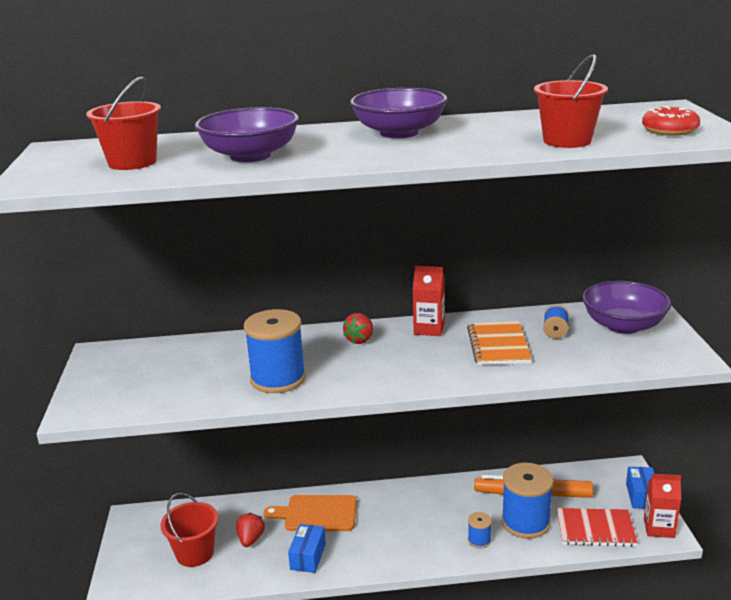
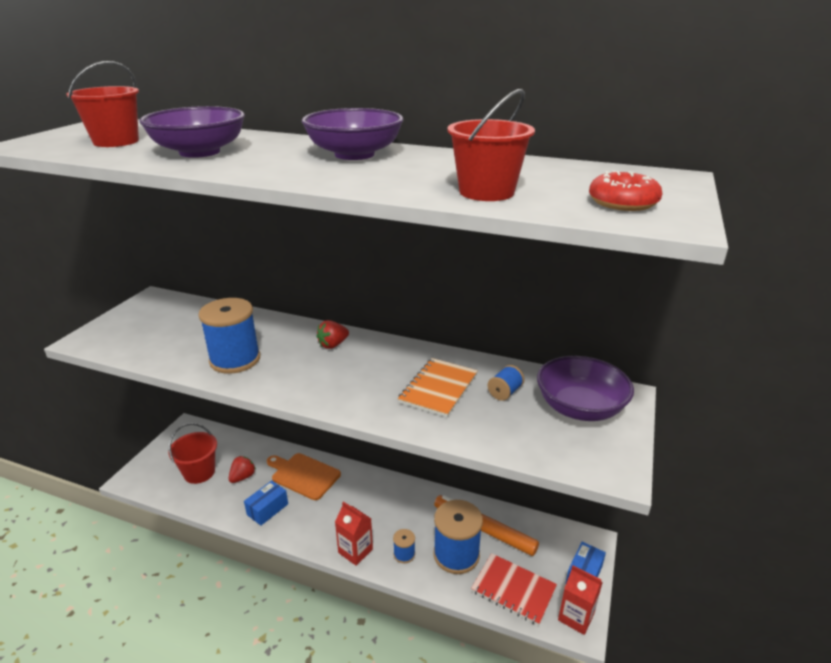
camera: 25 degrees right, 5 degrees up
red carton [413,266,445,336] -> red carton moved to [335,501,373,566]

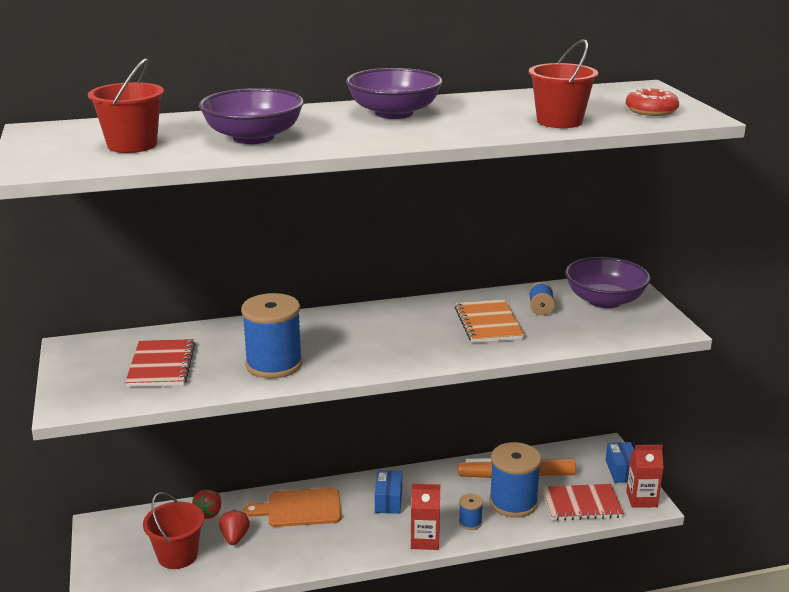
camera: 35 degrees left, 5 degrees down
blue box [244,481,288,526] -> blue box moved to [375,470,402,514]
red strawberry [316,320,349,349] -> red strawberry moved to [192,490,221,519]
none -> red notebook [125,339,195,387]

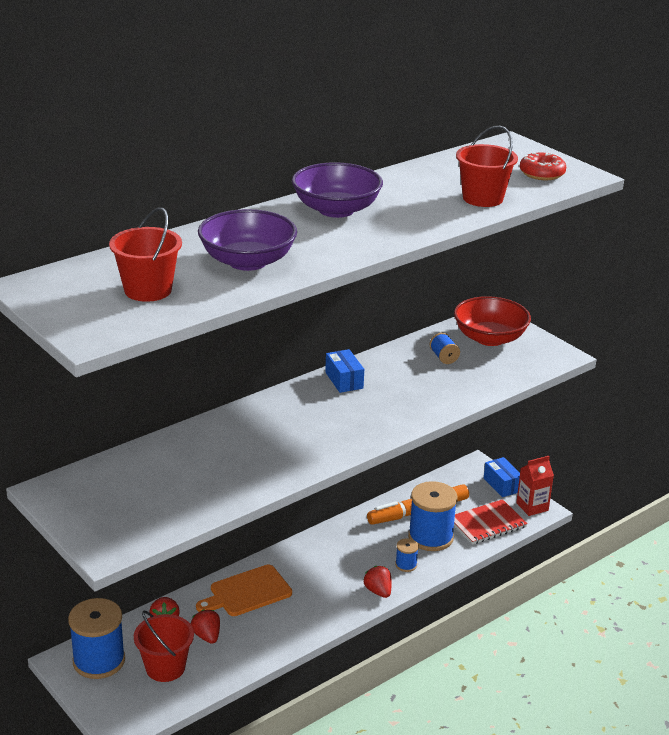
camera: 25 degrees left, 5 degrees up
red notebook [125,339,195,387] -> none
blue spool [241,293,303,378] -> blue spool moved to [68,598,125,679]
blue box [375,470,402,514] -> blue box moved to [325,349,364,393]
red carton [411,483,440,550] -> red strawberry [363,566,392,598]
orange notebook [455,300,524,343] -> none
purple bowl [565,257,650,308] -> red bowl [454,296,531,346]

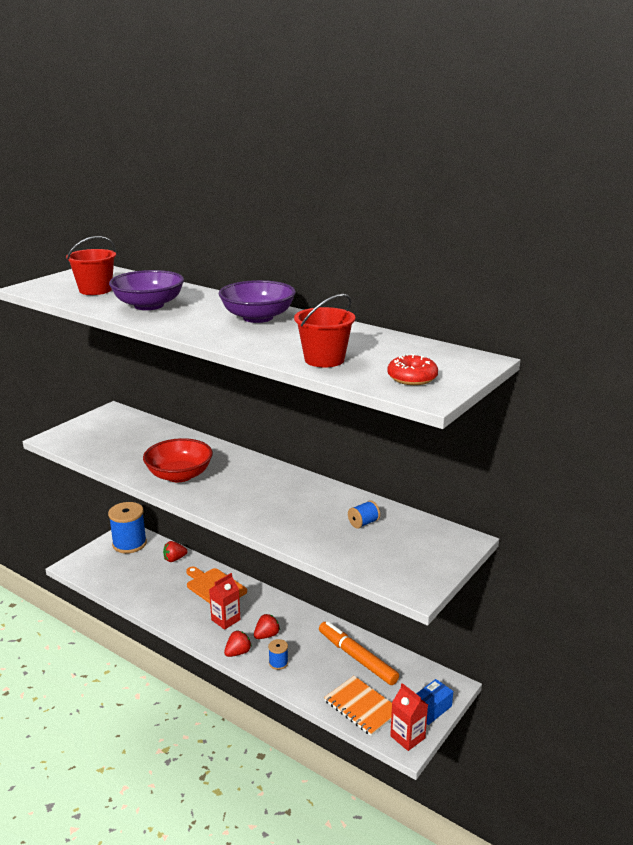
camera: 75 degrees right, 5 degrees down
red bucket [134,611,194,682] -> none
red strawberry [191,609,220,644] -> red strawberry moved to [254,614,280,639]
blue box [325,349,364,393] -> none
blue spool [408,481,458,551] -> none
red bowl [454,296,531,346] -> red bowl moved to [143,438,213,482]
red notebook [454,499,528,545] -> orange notebook [324,676,392,736]
none -> red carton [209,573,240,630]

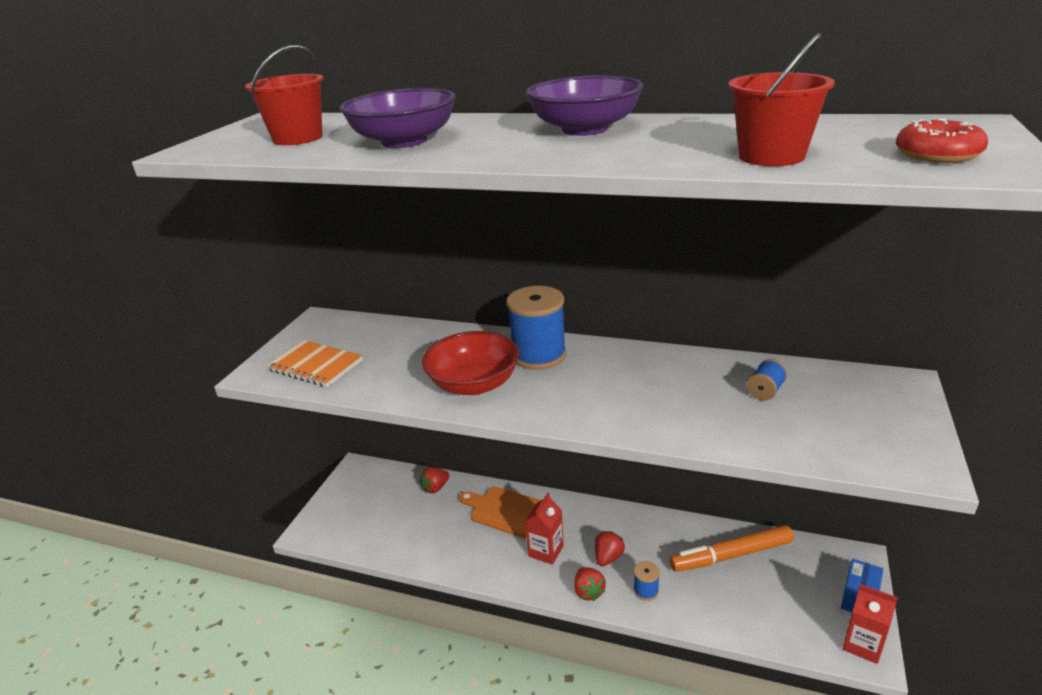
camera: 15 degrees left, 5 degrees up
blue spool [108,502,147,553] -> blue spool moved to [507,286,567,370]
red strawberry [224,630,252,657] -> red strawberry turned 135 degrees clockwise [574,567,606,601]
orange marker [319,621,399,685] -> orange marker turned 45 degrees counterclockwise [669,525,794,572]
orange notebook [324,676,392,736] -> orange notebook moved to [267,340,363,387]

